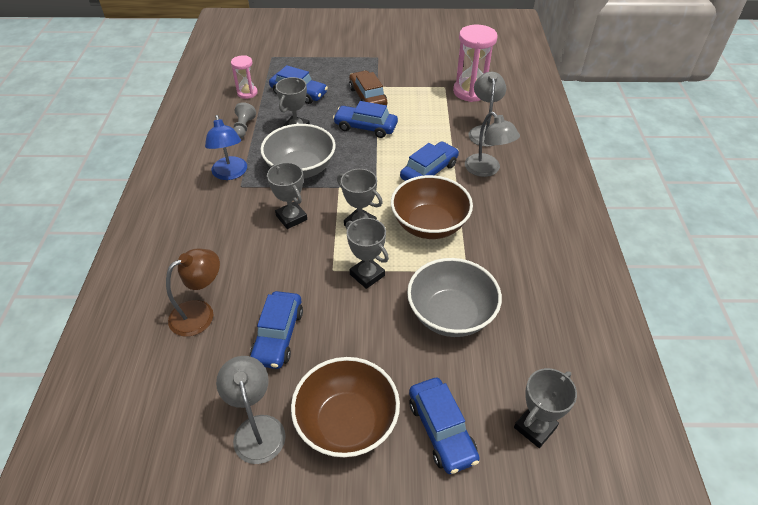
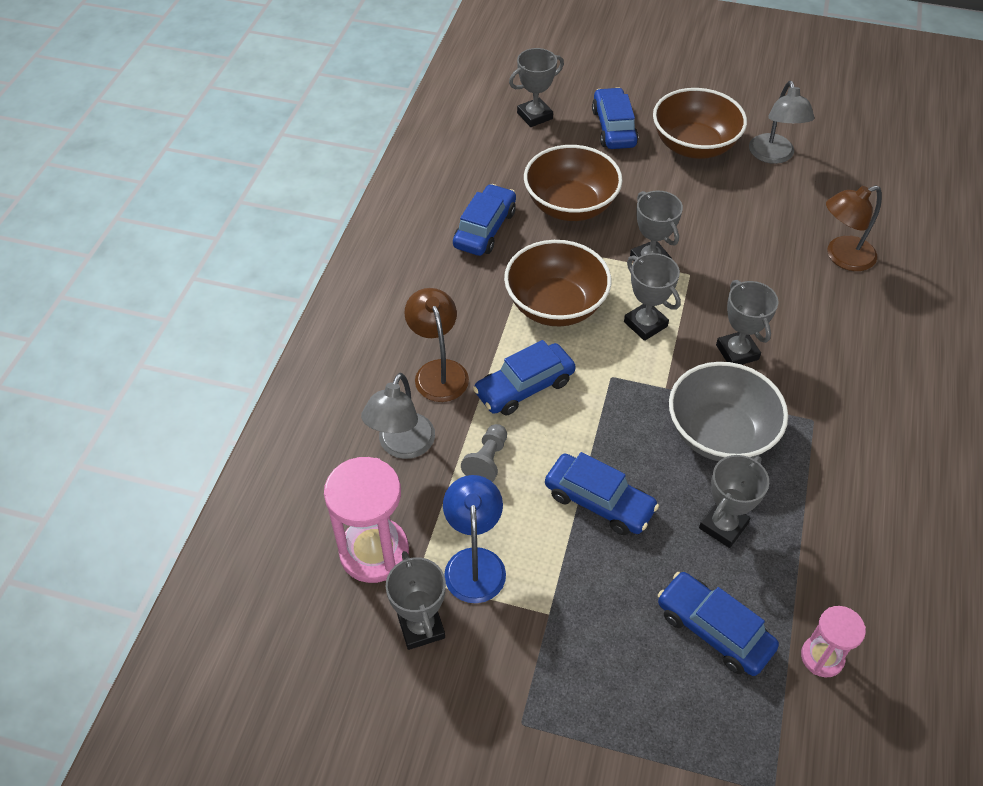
camera: 165 degrees left, 5 degrees up
blue lamp [205,115,247,180] -> blue lamp moved to [443,475,506,603]
grey pawn [233,102,256,138] -> grey pawn moved to [461,424,507,482]
blue car [250,291,303,369] -> blue car moved to [453,184,516,256]
brown car [349,71,387,105] -> none
grey bowl [407,258,502,337] -> brown bowl [524,145,622,221]
grey lamp [465,112,520,177] -> brown lamp [404,288,469,402]
none -> grey trophy [386,551,446,650]

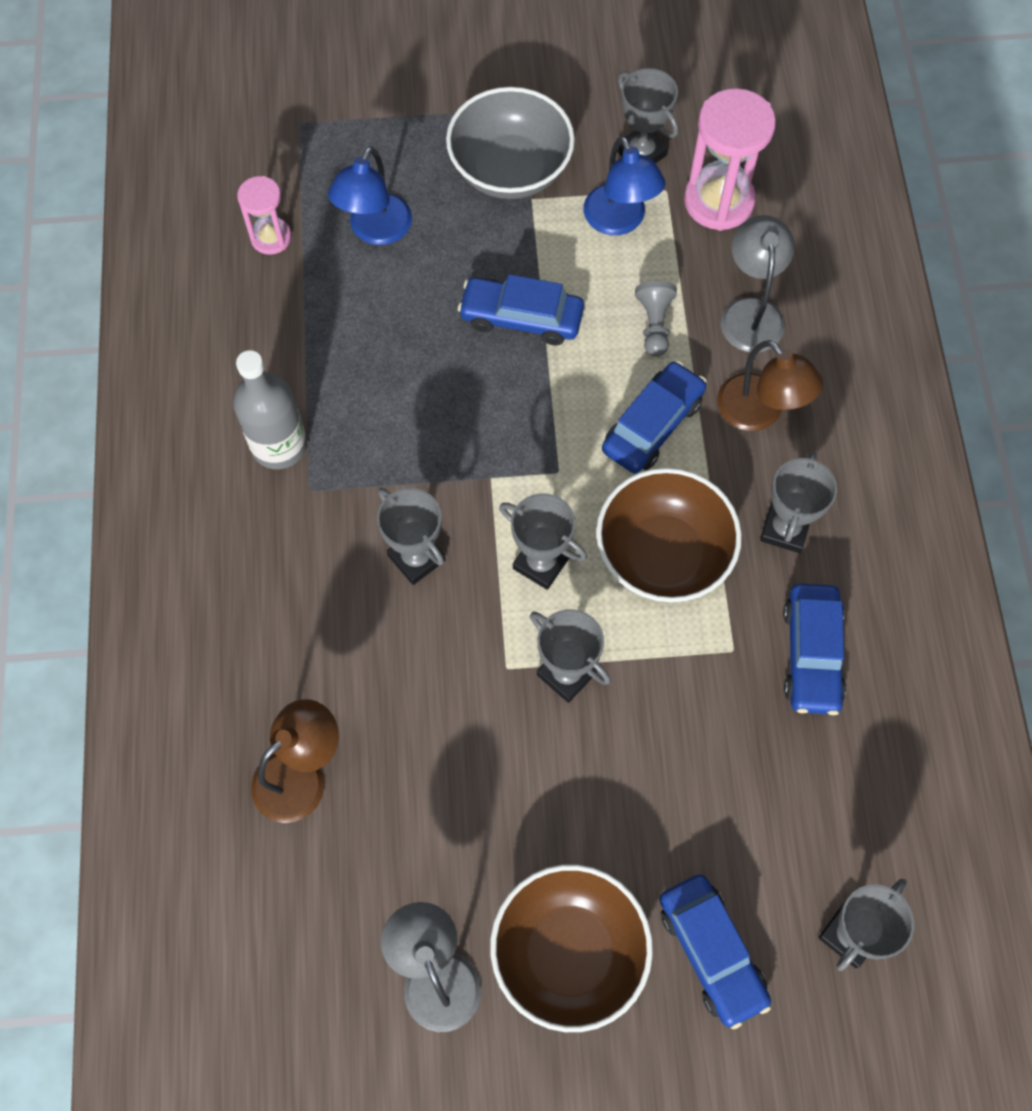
camera: 160 degrees right, 15 degrees up
brown bowl [524,145,622,221] -> none
blue car [658,572,779,676] -> blue lamp [328,146,412,245]
grey bowl [669,362,788,461] -> grey bowl moved to [446,87,575,199]
grey trophy [699,455,769,548] -> grey trophy moved to [760,451,837,553]
none -> grey bottle [233,350,307,469]

